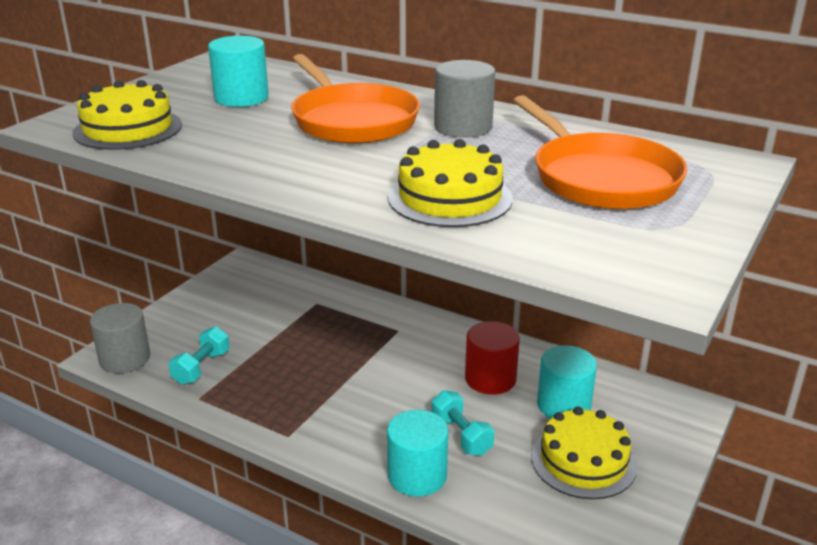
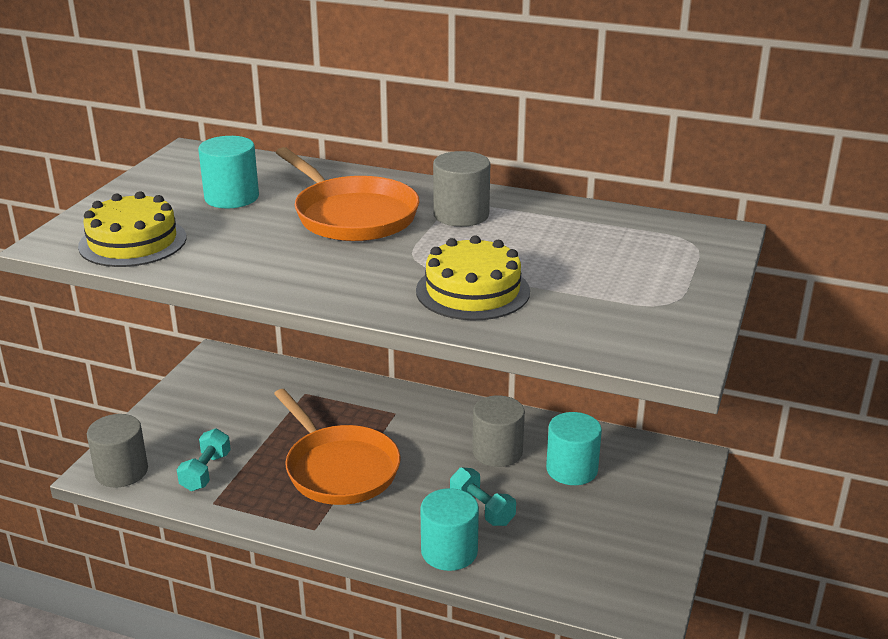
camera: 10 degrees left, 0 degrees up
red cylinder [465,321,520,395] -> grey cylinder [472,395,525,467]
orange pan [513,95,688,209] -> orange pan moved to [274,389,401,505]
yellow cake [531,407,637,499] -> none

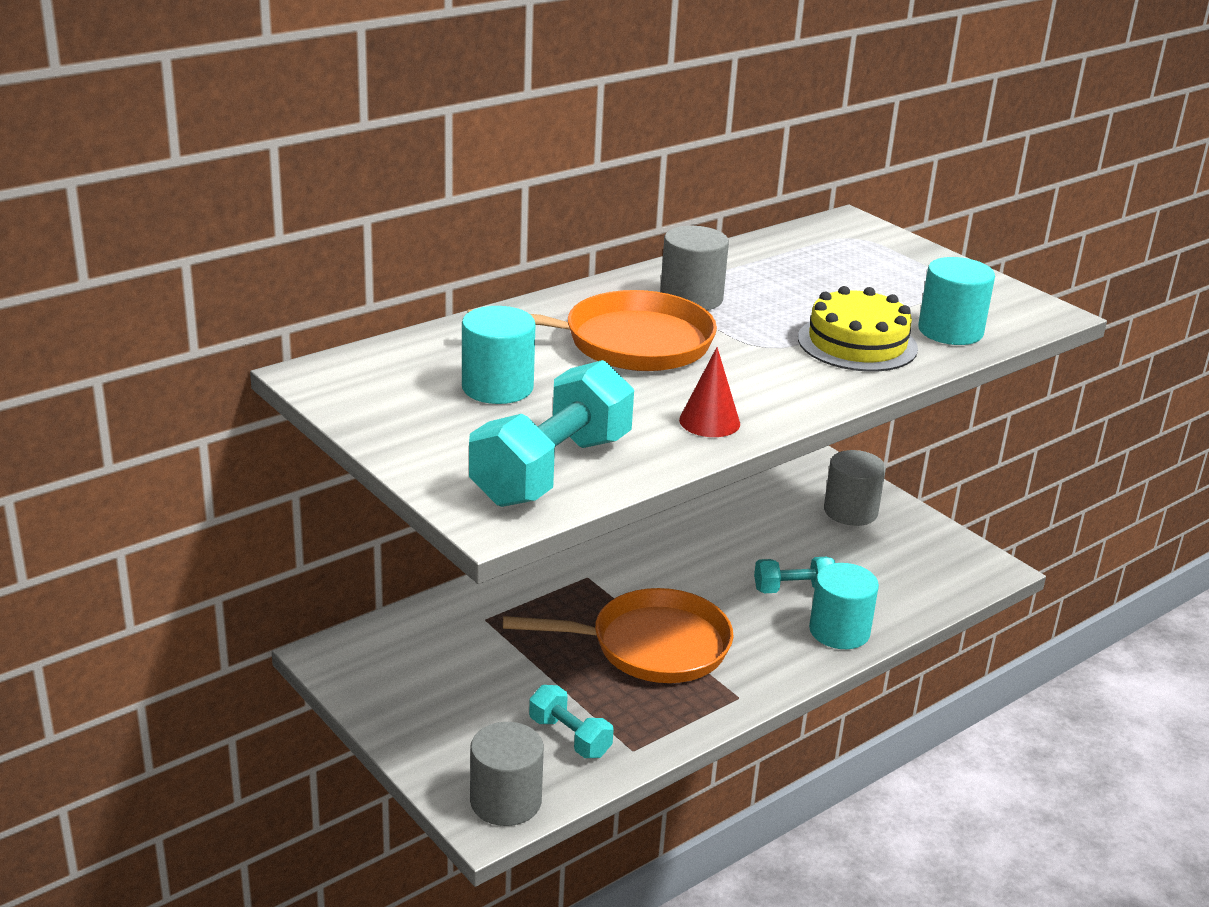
camera: 60 degrees left, 0 degrees up
yellow cake [78,191,187,267] -> turquoise dumbbell [469,360,634,507]
grey cylinder [472,395,525,467] -> grey cylinder moved to [824,450,886,526]
turquoise cylinder [546,412,602,485] -> turquoise cylinder moved to [918,257,995,345]
none -> red cone [679,347,740,437]

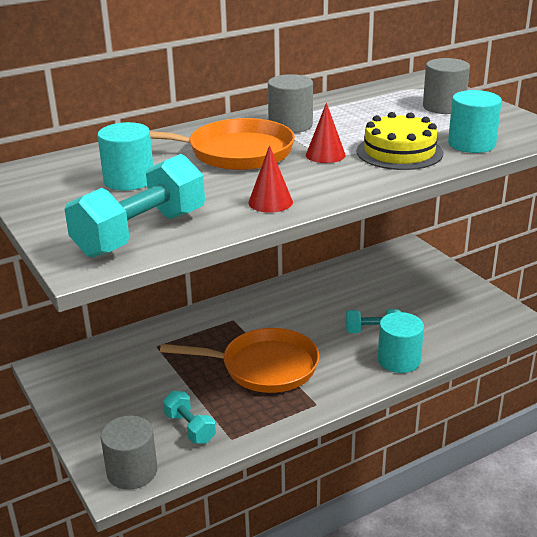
camera: 10 degrees right, 0 degrees up
grey cylinder [824,450,886,526] -> grey cylinder moved to [423,58,470,114]
none -> red cone [306,103,346,163]

